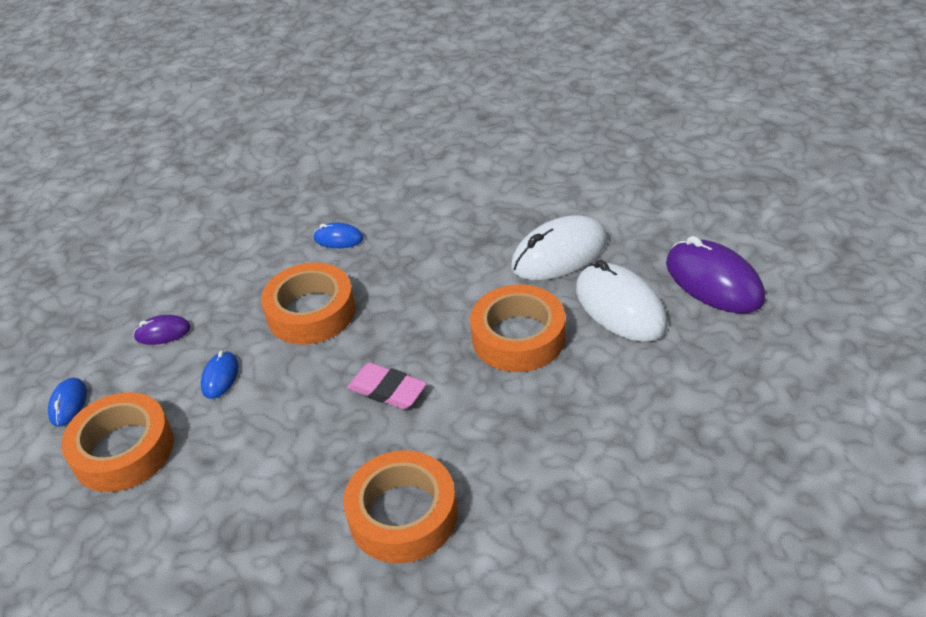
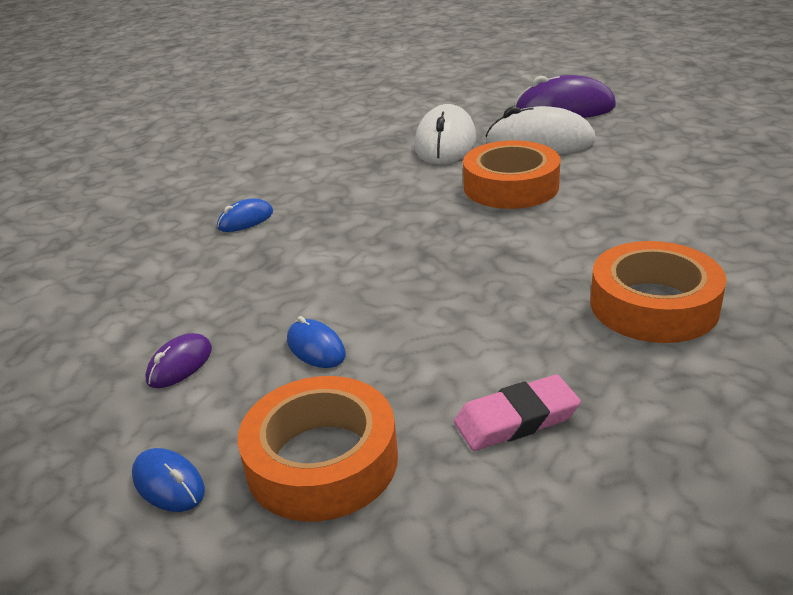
camera: 50 degrees left, 10 degrees down
orange tape [261,262,356,345] -> none
pink eraser [347,362,427,409] -> pink eraser moved to [454,375,581,451]

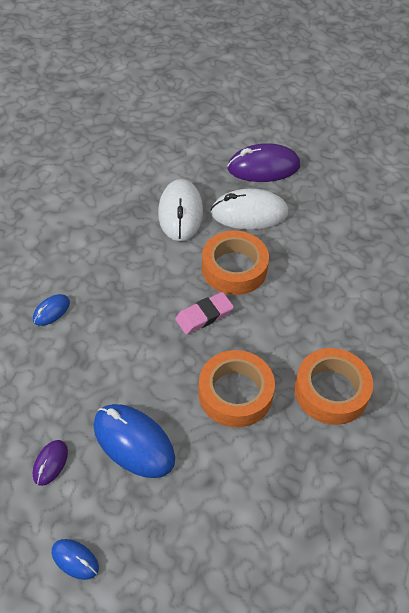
camera: 15 degrees left, 20 degrees up
orange tape [238,376,398,521] -> orange tape moved to [198,350,275,428]
blue mouse [287,316,346,368] -> blue mouse [93,404,175,478], size x2.01
pink eraser [454,375,581,451] -> pink eraser moved to [175,292,234,334]

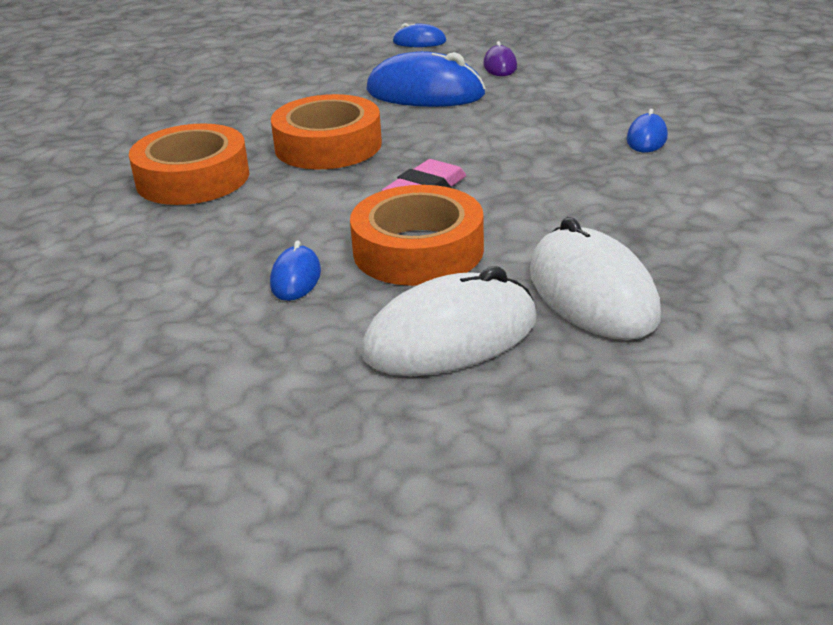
camera: 160 degrees right, 20 degrees down
purple mouse [227,143,300,182] -> none
none -> blue mouse [270,241,321,301]

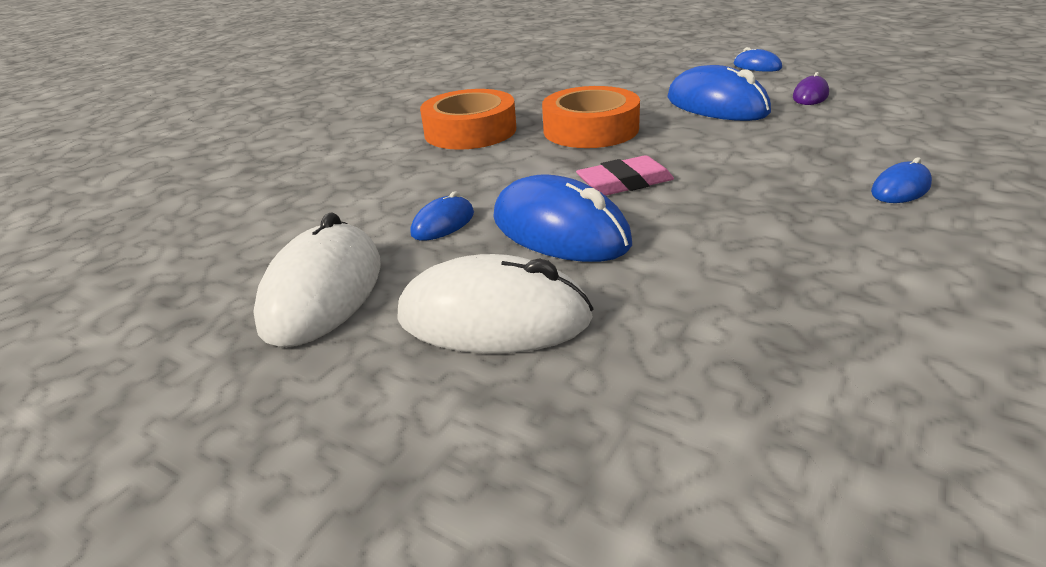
camera: 35 degrees right, 0 degrees up
orange tape [350,185,484,286] -> blue mouse [493,175,632,262]
white mouse [530,217,661,340] -> white mouse moved to [253,212,381,347]

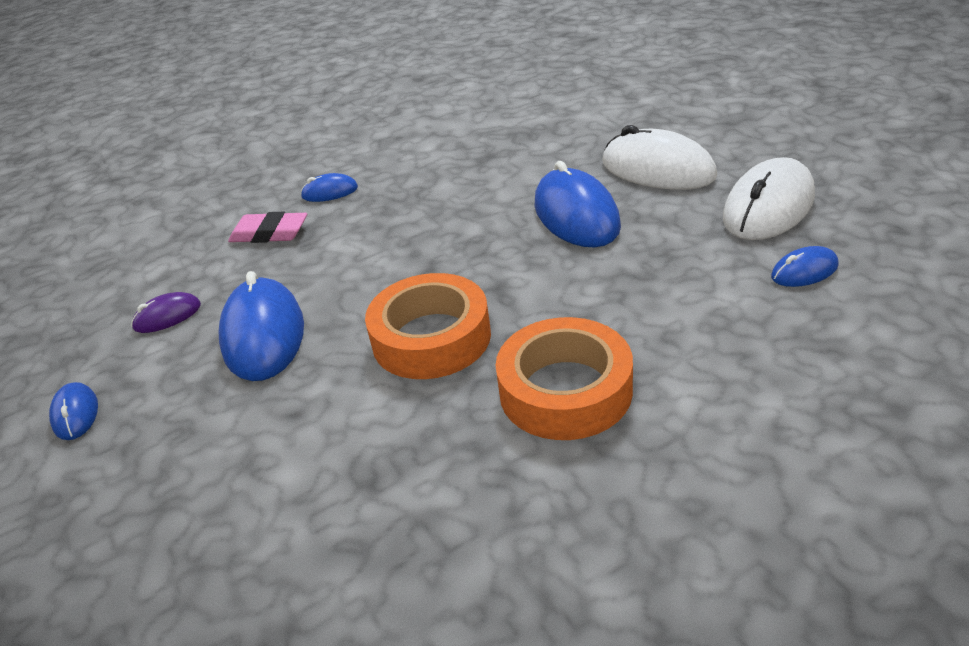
camera: 150 degrees left, 5 degrees up
blue mouse [411,191,474,241] -> blue mouse moved to [771,246,839,287]
pink eraser [576,155,674,196] -> pink eraser moved to [228,212,307,243]

